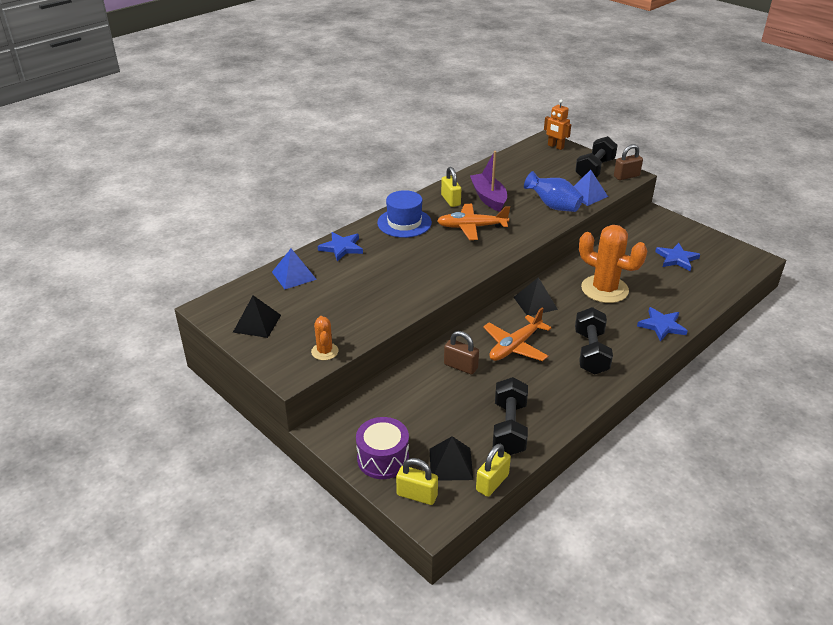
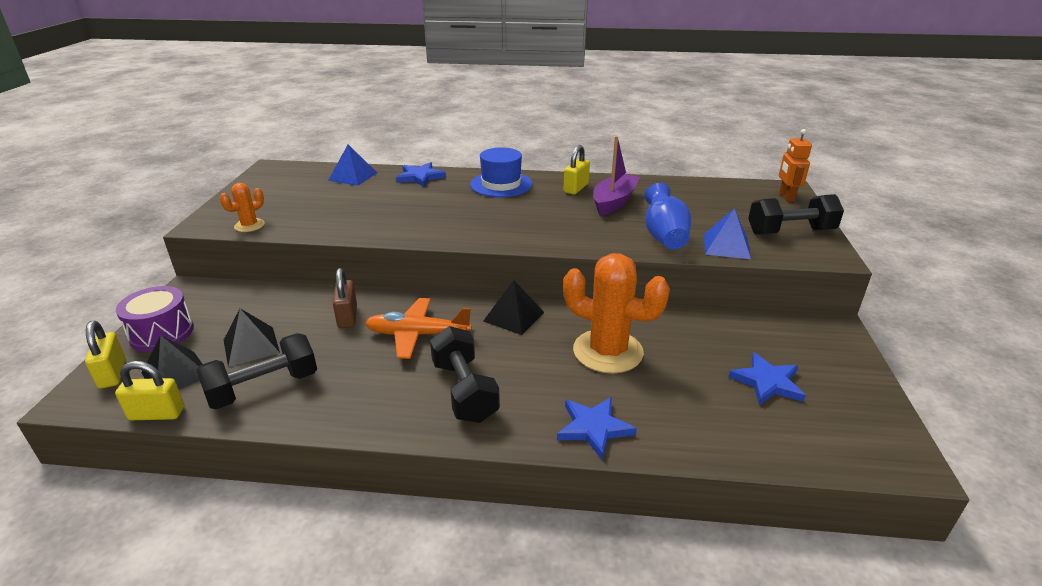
camera: 50 degrees right, 5 degrees down
black pyramid [233,295,281,338] -> black pyramid moved to [224,308,280,367]
orange plane [437,204,510,240] -> none
black dumbbell [575,307,613,375] -> black dumbbell turned 75 degrees counterclockwise [430,326,500,423]
orange cactus [579,225,647,303] -> orange cactus turned 60 degrees counterclockwise [563,253,670,373]
brown padlock [614,144,643,180] -> none

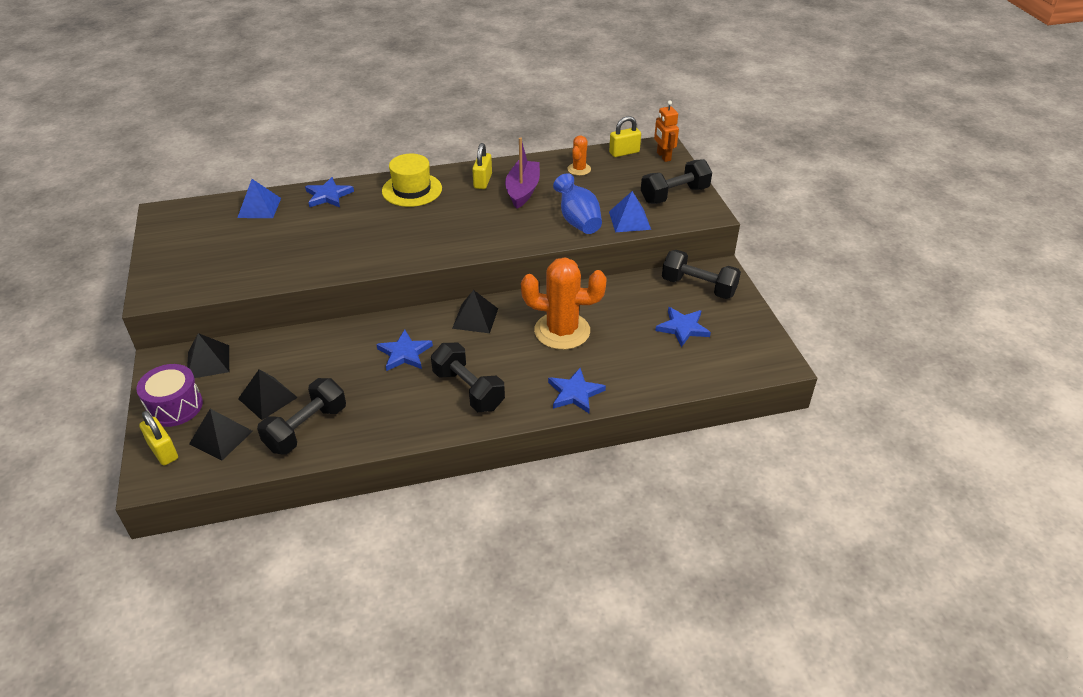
camera: 20 degrees left, 10 degrees up
yellow padlock [115,361,184,420] -> yellow padlock moved to [609,116,641,157]
orange cactus [220,183,265,232] -> orange cactus moved to [567,135,591,176]
brown padlock [333,268,357,328] -> none
orange plane [365,298,472,359] -> blue star [376,330,433,371]
blue hat [470,147,533,197] -> yellow hat [382,154,442,207]
none -> black pyramid [187,333,229,378]
none -> black dumbbell [662,250,741,299]

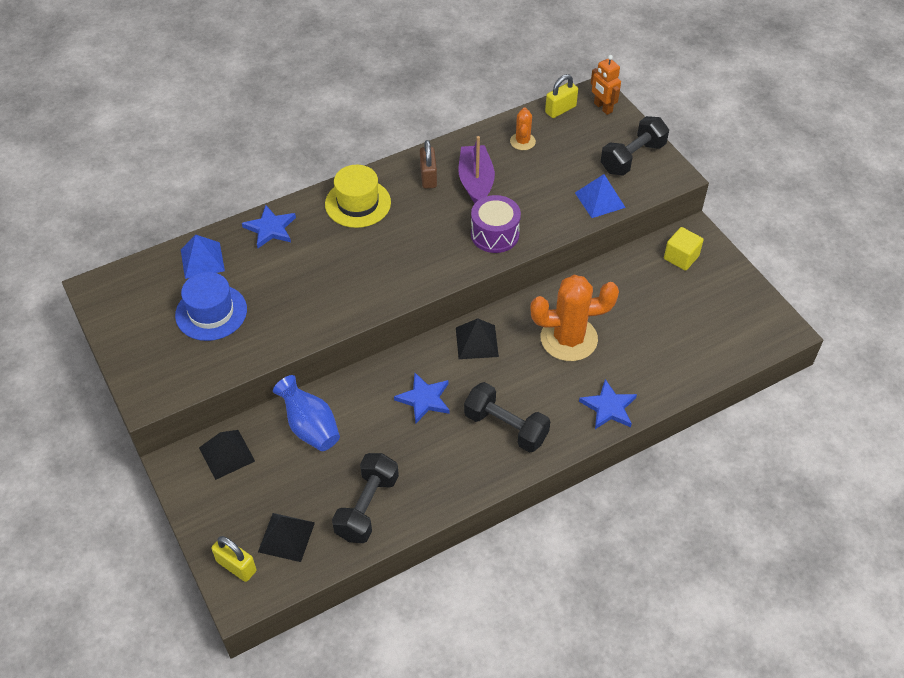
camera: 15 degrees left, 10 degrees up
purple drum [136,364,203,427] -> purple drum moved to [471,195,521,253]
black pyramid [238,369,298,420] -> none
yellow padlock [472,143,492,189] -> brown padlock [420,140,437,189]
blue vase [553,173,602,234] -> blue vase moved to [273,375,340,451]
blue star [655,307,711,347] -> none
black dumbbell [662,250,741,299] -> yellow cube [664,227,703,271]
none -> blue hat [175,272,247,341]

